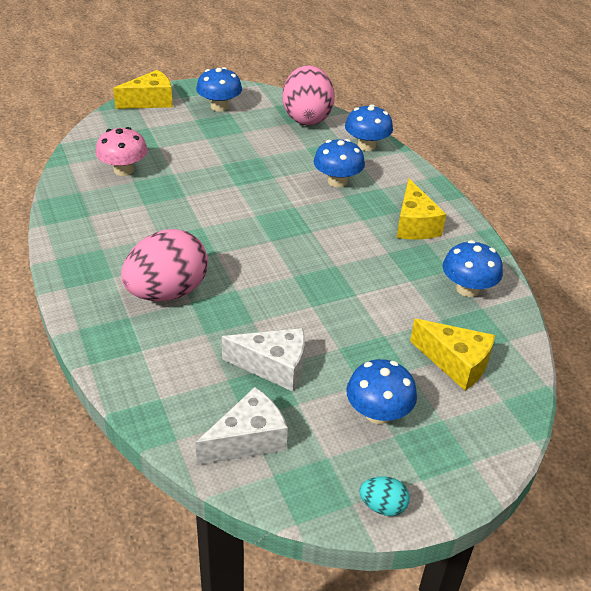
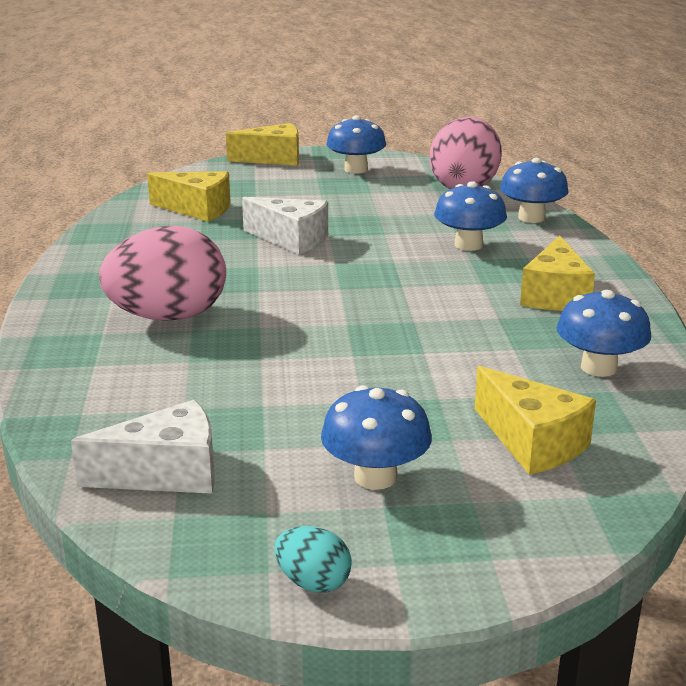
camera: 20 degrees right, 15 degrees down
pink mushroom [95,127,148,176] -> yellow cheese [147,171,231,222]
white cheese [222,328,305,392] -> white cheese moved to [242,197,328,254]

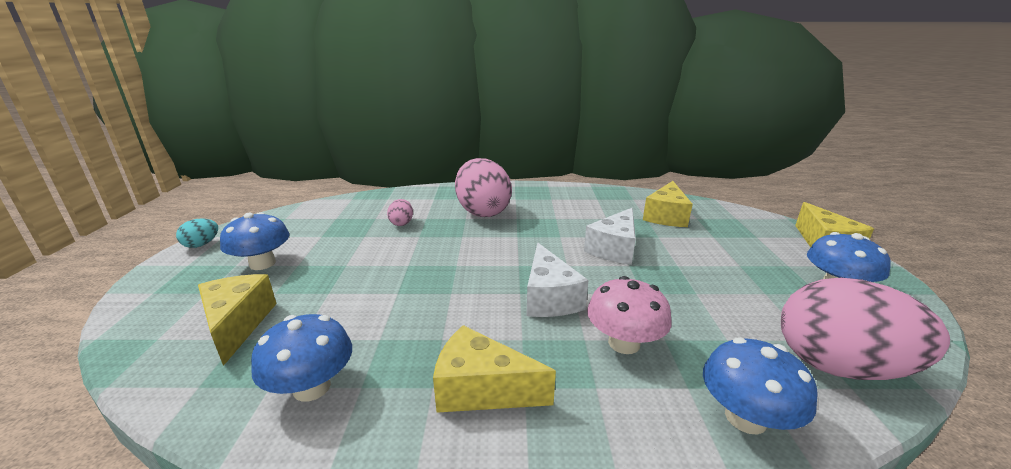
camera: 95 degrees right, 0 degrees up
white cheese [71,400,215,494] -> white cheese moved to [527,243,589,317]
blue mushroom [434,181,507,251] -> pink mushroom [587,276,672,354]
yellow cheese [475,366,596,475] -> yellow cheese turned 105 degrees clockwise [198,274,277,366]
none -> pink egg [387,199,413,226]

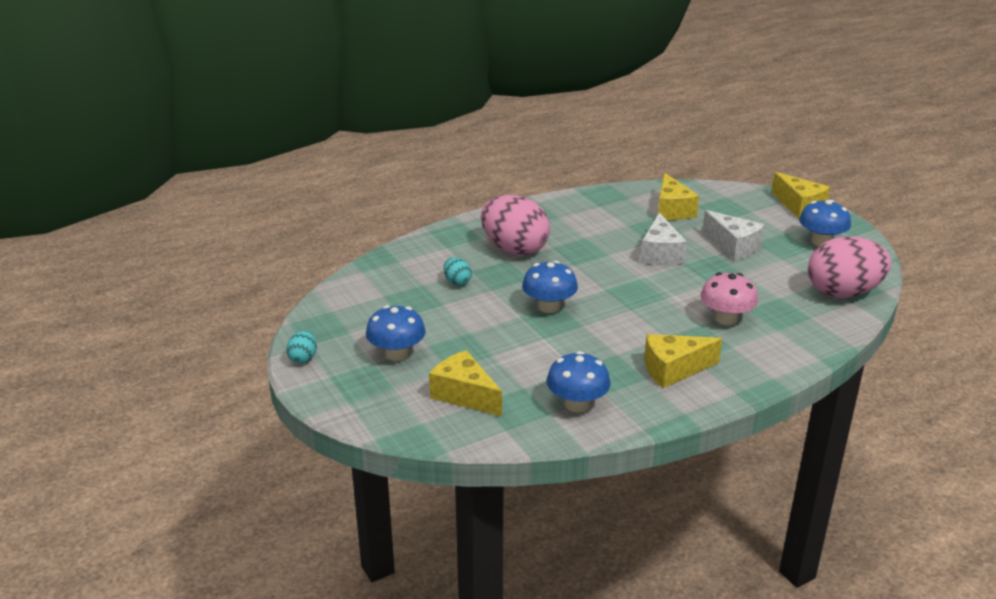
camera: 30 degrees left, 5 degrees up
pink egg [387,199,413,226] -> turquoise egg [444,257,472,286]
white cheese [527,243,589,317] -> white cheese moved to [702,210,765,260]
blue mushroom [703,338,818,435] -> blue mushroom moved to [522,261,578,313]

